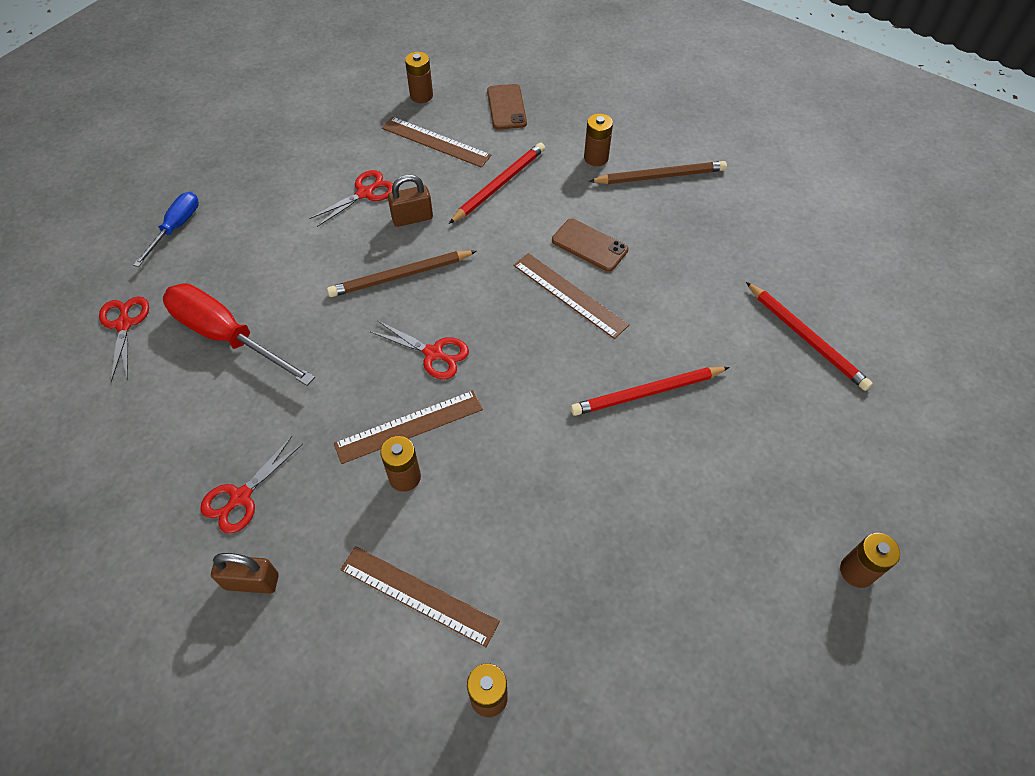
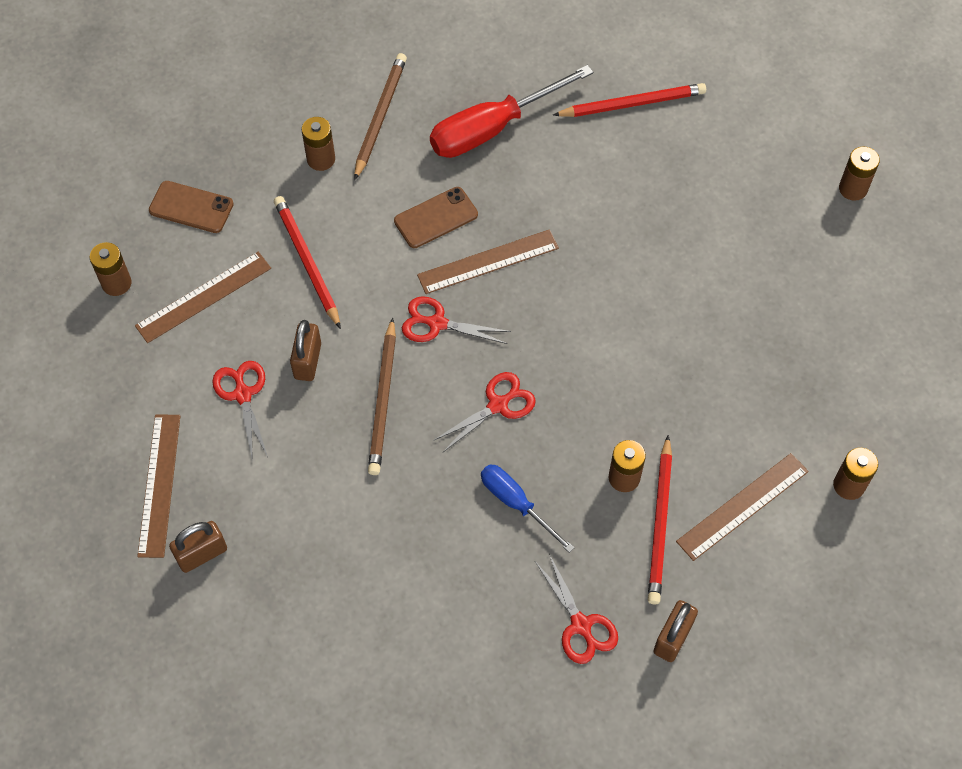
camera: 65 degrees left, 5 degrees up
red scissors [99,296,149,382] -> red scissors moved to [402,296,511,344]
blue screwdriver [133,192,199,267] -> blue screwdriver moved to [481,465,574,553]
red screwdriver [163,283,315,386] -> red screwdriver moved to [430,65,593,158]
brown ruler [334,390,483,464] -> brown ruler moved to [137,414,180,558]
red pencil [571,367,730,416] -> red pencil moved to [648,435,672,604]
none -> brown padlock [169,521,227,573]

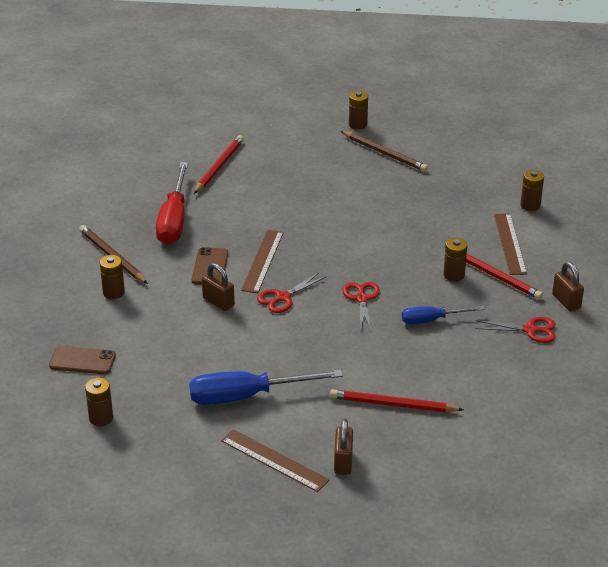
camera: 55 degrees left, 25 degrees down
brown ruler [135,252,271,343] -> none
brown phone [149,181,234,233] -> brown phone turned 45 degrees clockwise [49,346,116,374]
red scissors [212,361,268,461] -> blue screwdriver [189,370,343,405]
red pencil [274,196,341,329] -> red pencil moved to [330,389,464,412]
brown padlock [290,320,321,381] -> brown padlock moved to [202,263,235,311]
brown pencil [368,317,396,475] -> brown pencil moved to [341,131,428,172]

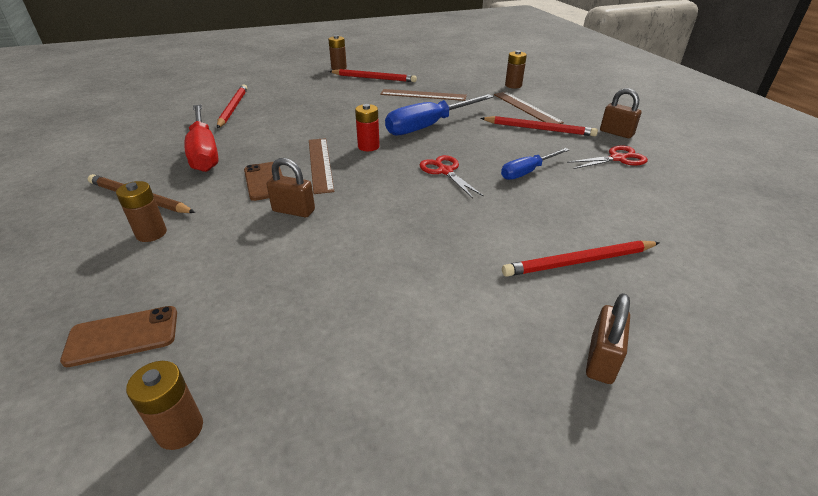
camera: 25 degrees left, 0 degrees up
blue screwdriver [189,370,343,405] -> blue screwdriver moved to [385,94,494,136]
brown ruler [221,429,330,492] -> brown ruler moved to [380,89,467,101]
red scissors [257,273,326,313] -> none
brown padlock [334,418,353,475] -> brown padlock turned 45 degrees clockwise [586,293,630,384]
brown pencil [341,131,428,172] -> red pencil [329,69,417,82]
brown battery [443,238,468,282] -> none
none -> red battery [355,104,380,151]

